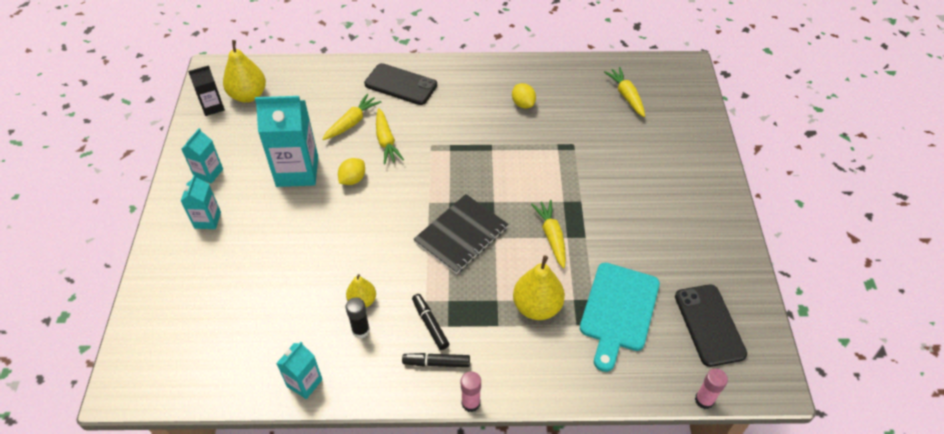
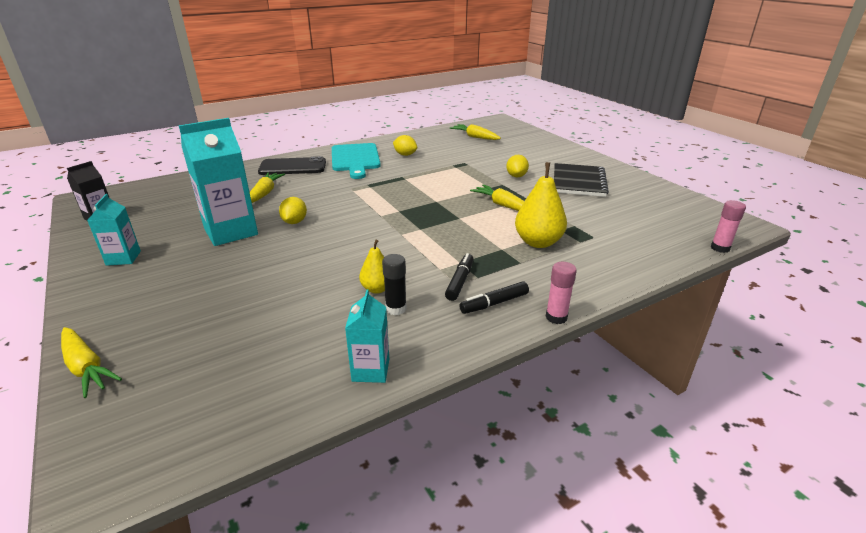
camera: 30 degrees left, 20 degrees down
turquoise carton [181,175,221,229] -> none
yellow pear [223,40,266,103] -> none
yellow carrot [376,108,404,164] -> yellow carrot moved to [61,327,122,398]
black marker [412,294,449,350] -> black marker turned 75 degrees clockwise [445,253,474,301]
black notebook [414,194,509,274] -> black notebook moved to [554,163,609,197]
turquoise cutting board [580,263,660,372] -> turquoise cutting board moved to [332,143,381,179]
black phone [675,285,747,367] -> none
none -> yellow lemon [506,155,529,177]

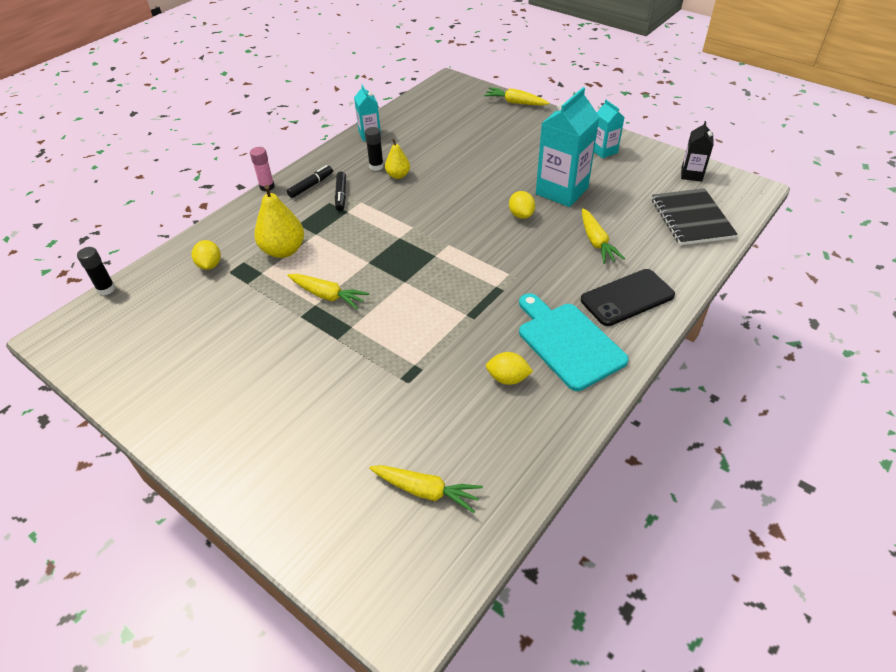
camera: 160 degrees right, 15 degrees up
yellow lemon [506,155,529,177] -> yellow lemon moved to [192,240,221,270]
black notebook [554,163,609,197] -> black notebook moved to [652,188,738,245]
pink glue stick [711,200,746,253] -> black glue stick [77,247,115,295]

